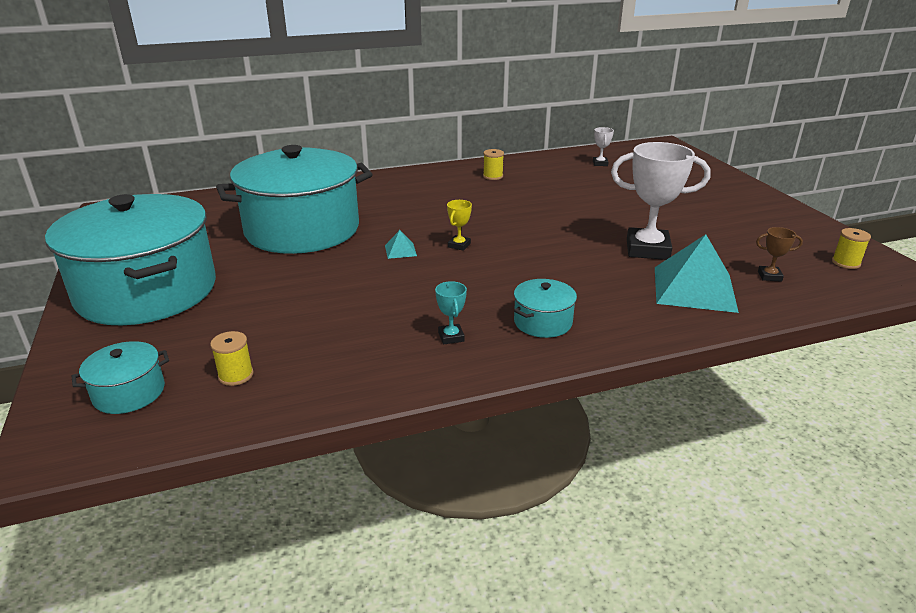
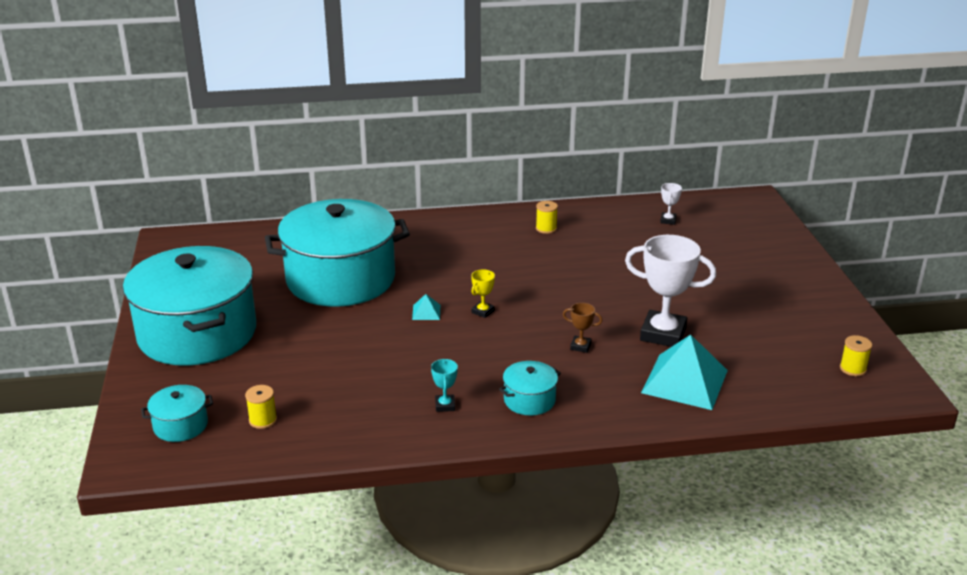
camera: 10 degrees right, 0 degrees up
brown trophy [756,227,803,282] -> brown trophy moved to [563,303,602,353]

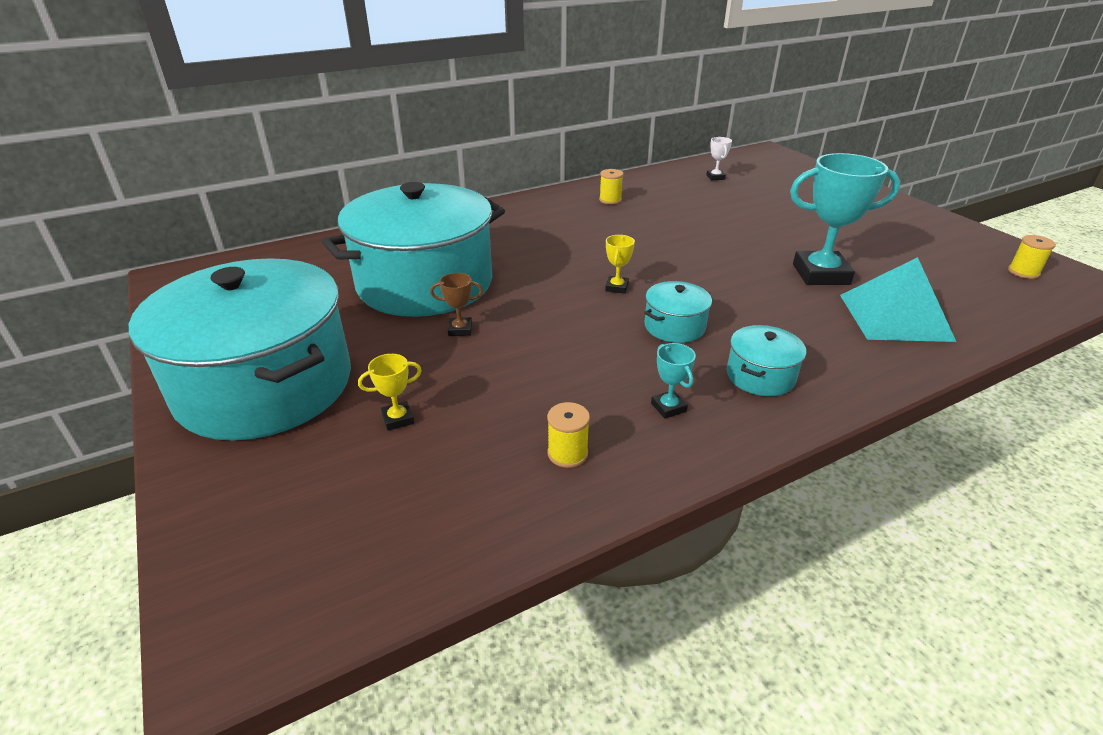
camera: 20 degrees left, 5 degrees up
turquoise pot [141,385,213,442] -> turquoise pot moved to [644,281,712,343]
yellow spool [245,385,277,429] -> yellow spool moved to [547,402,590,468]
turquoise pyramid [412,294,440,320] -> none
brown trophy [563,303,602,353] -> brown trophy moved to [430,273,483,336]
white trophy [625,235,716,347] -> turquoise trophy [790,153,900,285]
none -> yellow trophy [358,354,422,431]

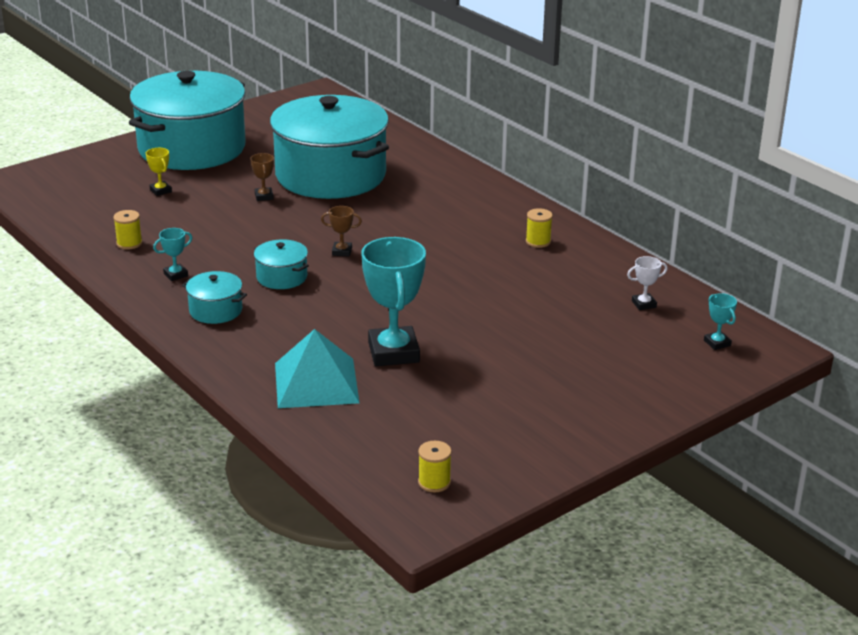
camera: 80 degrees right, 5 degrees down
yellow trophy [605,235,635,294] -> brown trophy [321,206,362,256]
none -> turquoise trophy [704,293,737,350]

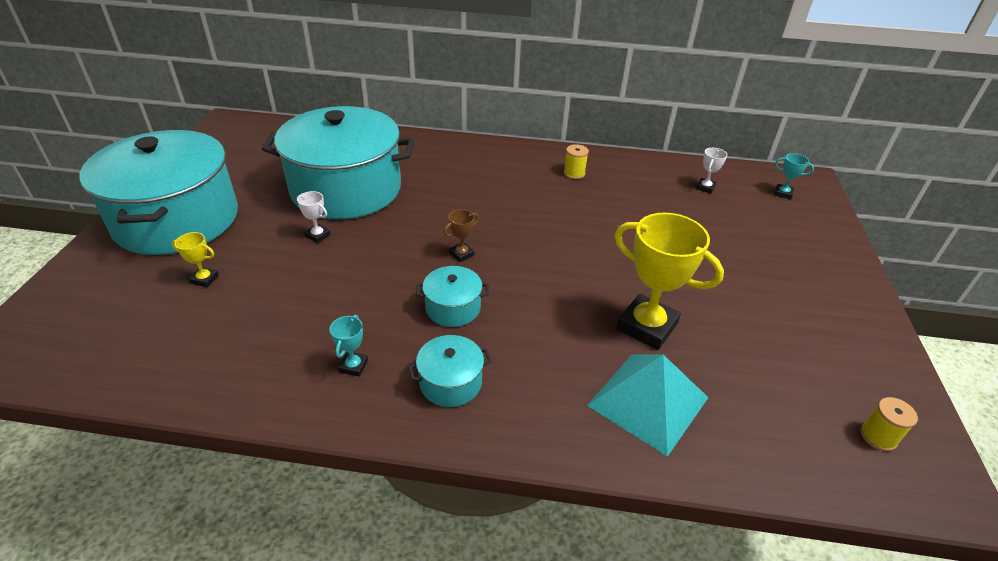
camera: 45 degrees left, 10 degrees up
yellow spool [113,210,142,250] -> none
brown trophy [250,153,274,201] -> white trophy [297,191,331,243]
turquoise trophy [361,237,426,366] -> yellow trophy [615,213,724,350]

